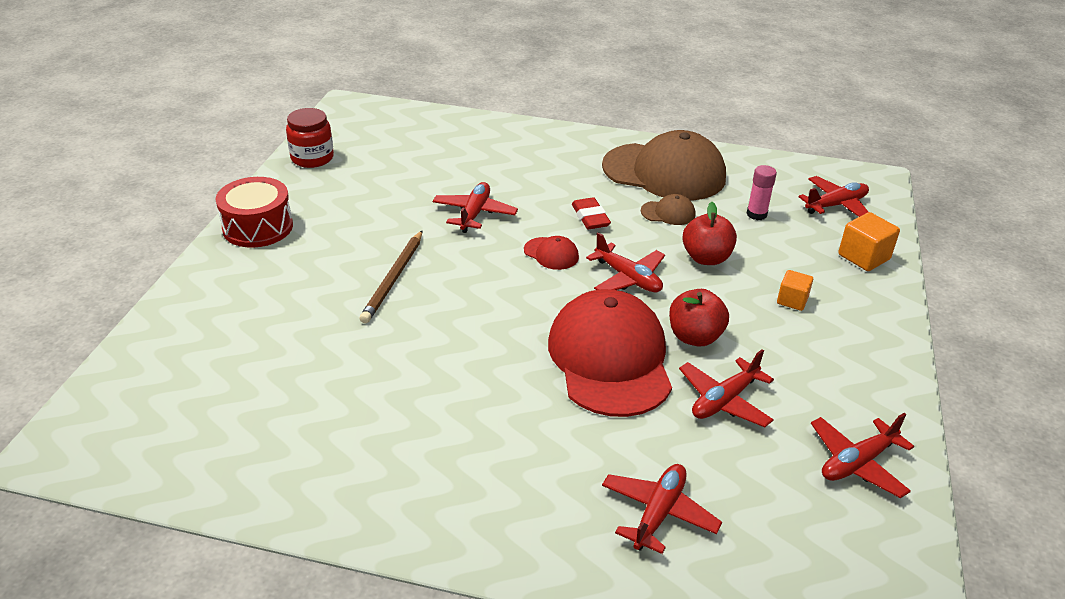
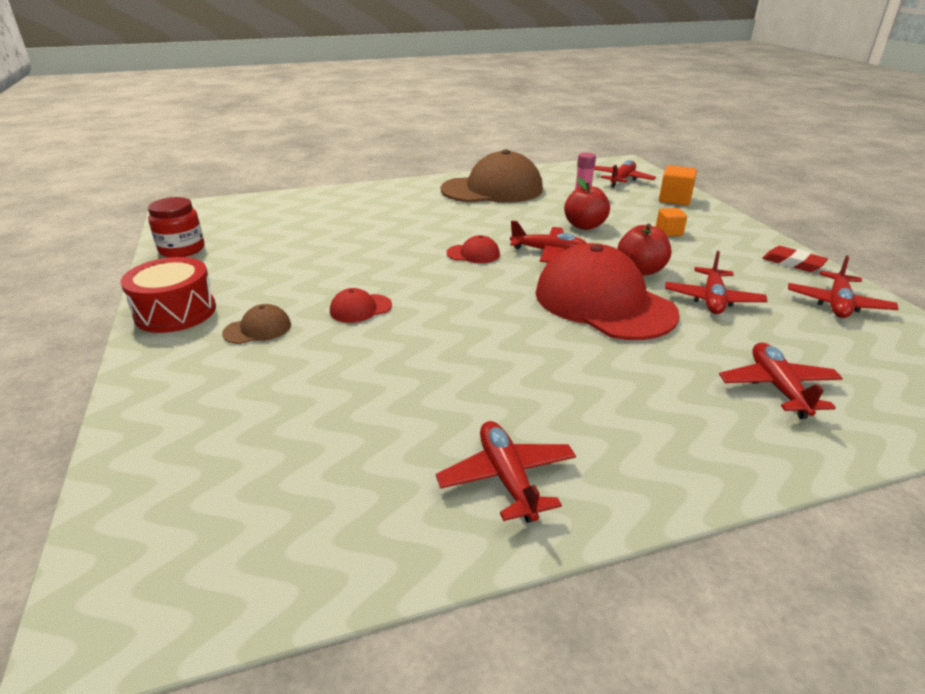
camera: 30 degrees left, 5 degrees down
brown pencil [359,230,423,323] -> red cap [330,288,392,323]
red plane [433,182,518,233] -> red plane moved to [436,421,576,523]
red eraser [572,197,611,229] -> red eraser moved to [762,246,828,272]
brown cap [641,194,695,225] -> brown cap moved to [222,304,291,344]

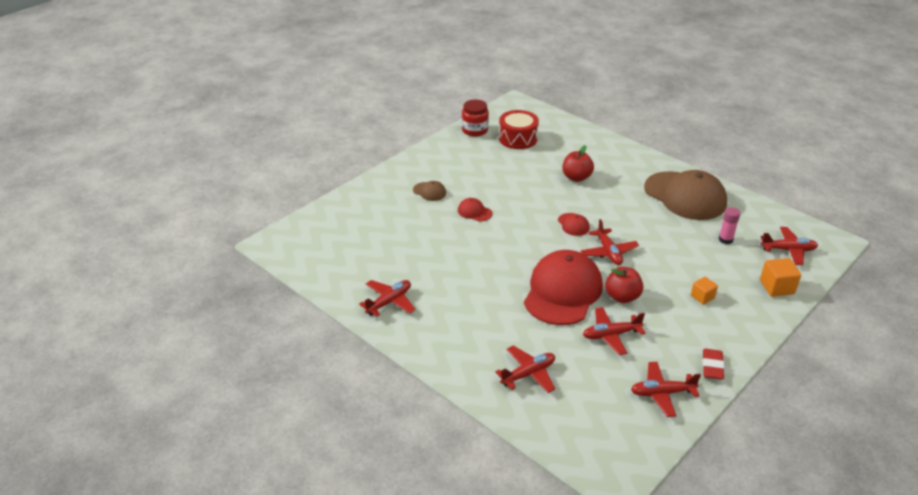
camera: 60 degrees right, 5 degrees up
red drum [121,257,216,333] -> red drum moved to [499,110,539,149]
red apple [564,177,610,230] -> red apple moved to [562,145,594,182]

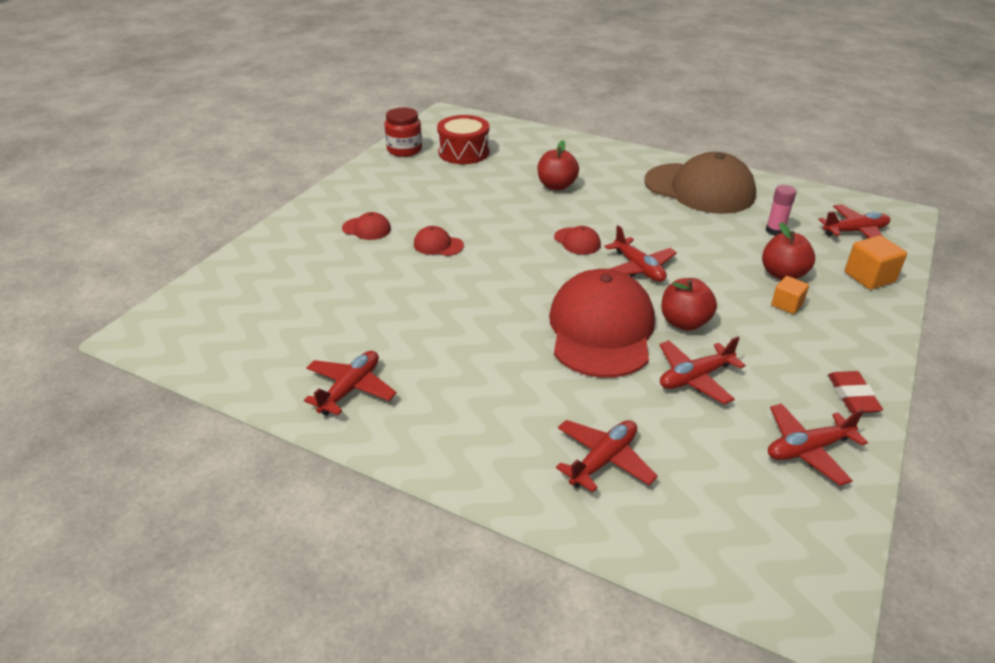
camera: 15 degrees left, 0 degrees up
brown cap [413,181,446,201] -> red cap [342,212,391,240]
none -> red apple [762,222,815,280]

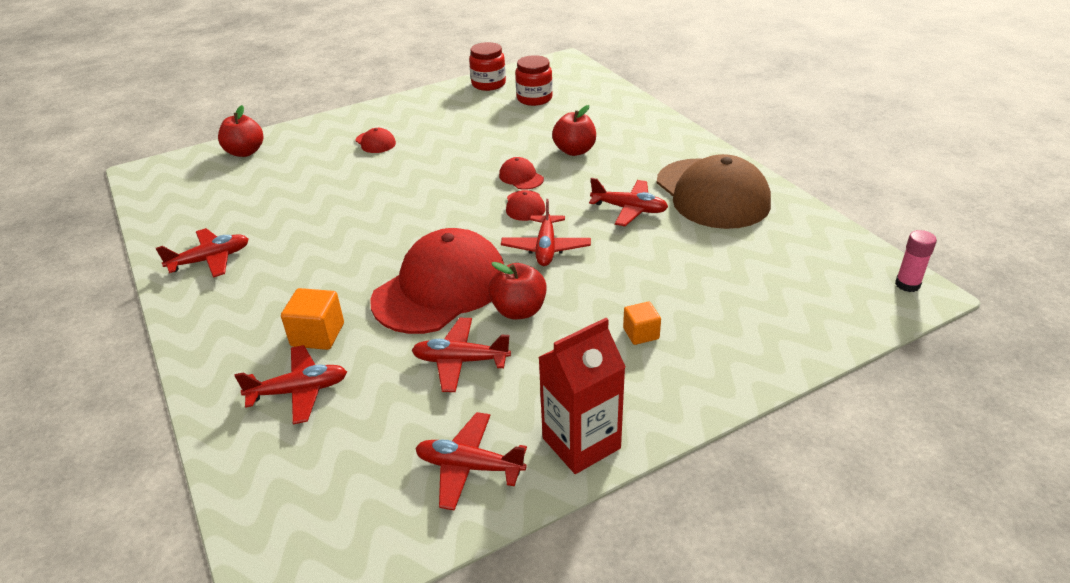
camera: 35 degrees right, 0 degrees up
red cap [414,226,464,256] -> red cap moved to [499,157,544,190]
red drum [437,115,490,164] -> red jar [515,55,553,106]
red apple [762,222,815,280] -> red apple moved to [218,105,263,157]
pink glue stick [766,185,797,236] -> pink glue stick moved to [895,230,937,292]
red plane [818,204,890,238] -> red plane moved to [589,178,668,226]
red eraser [828,371,883,413] -> red carton [538,318,625,474]
orange cube [845,235,907,290] -> orange cube moved to [281,288,344,350]

